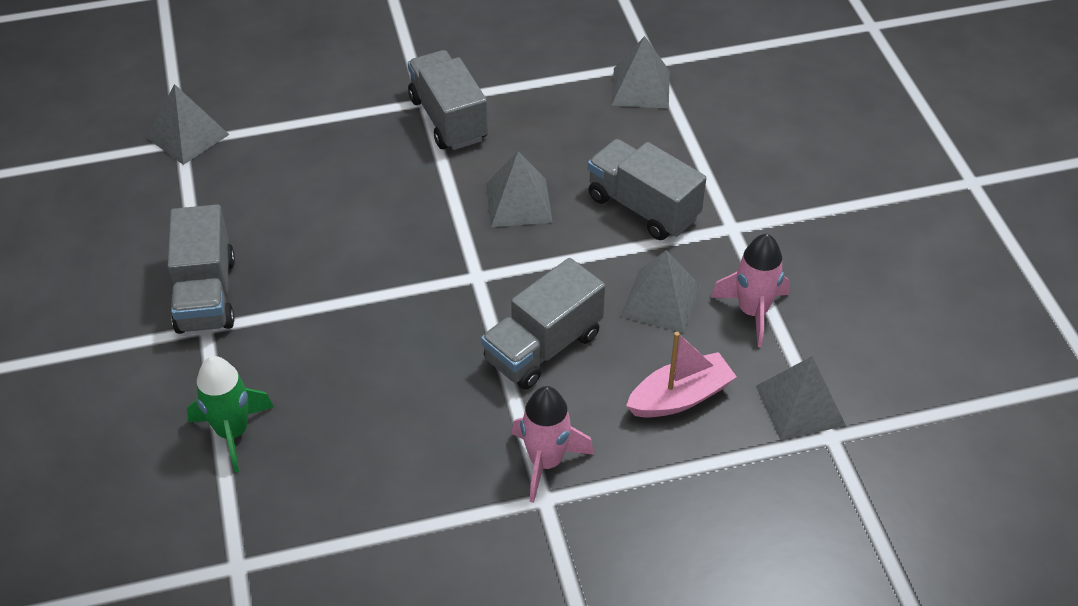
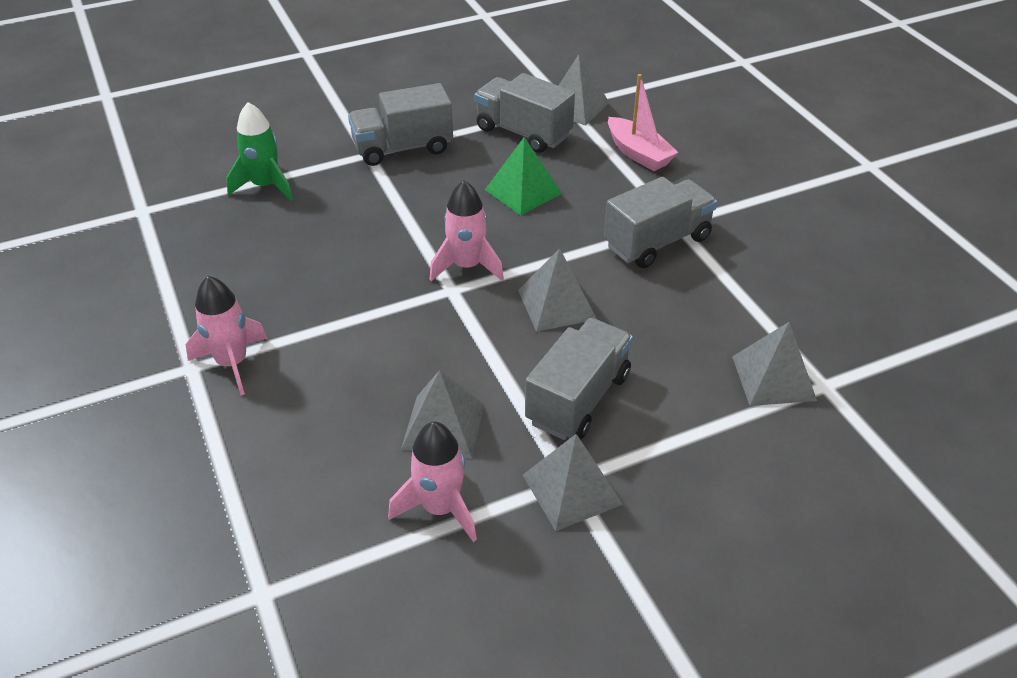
camera: 80 degrees right, 5 degrees down
grey truck [481,258,605,390] -> grey truck moved to [474,73,575,153]
pink boat [626,332,737,418] -> pink boat moved to [608,74,678,171]
grey pyramid [756,356,846,441] -> grey pyramid moved to [523,434,623,531]
none -> pink rocket [430,180,504,281]
none -> green pyramid [485,137,562,215]

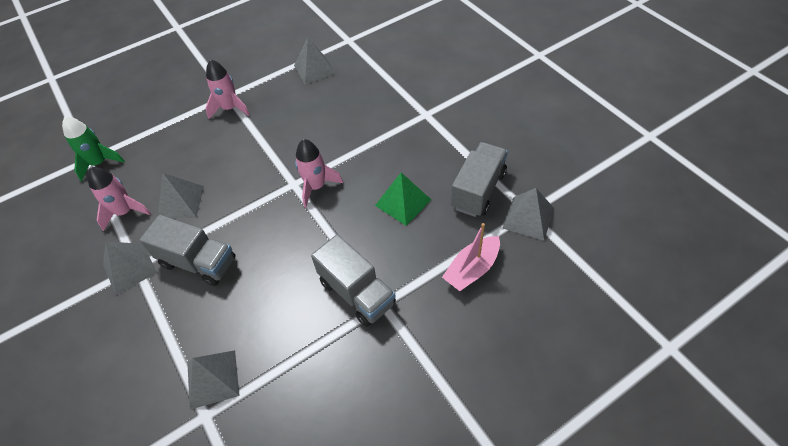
camera: 85 degrees right, 10 degrees up
green rocket [226,102,293,201] -> green rocket moved to [62,116,125,181]
grey truck [348,83,453,166] -> none
grey pyramid [518,248,597,332] -> grey pyramid moved to [294,38,336,84]

